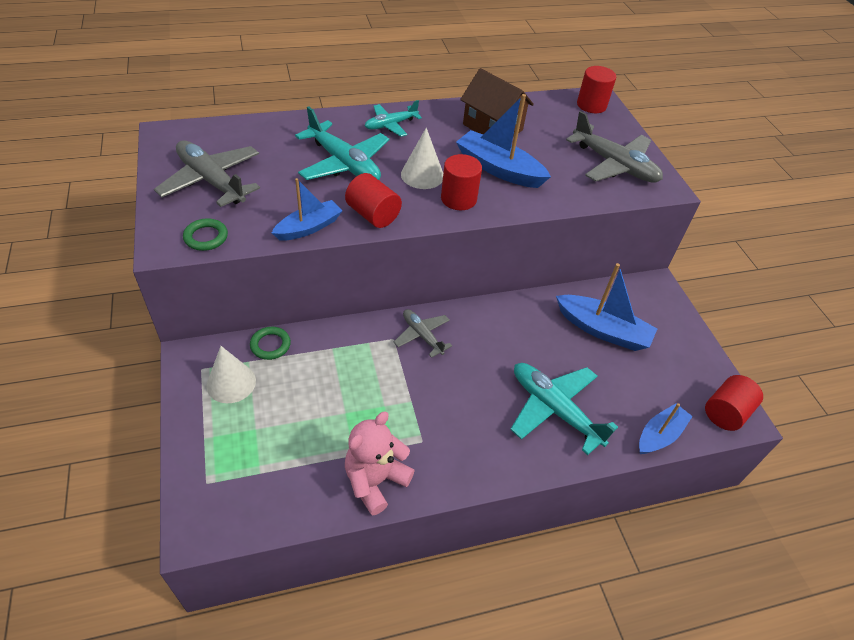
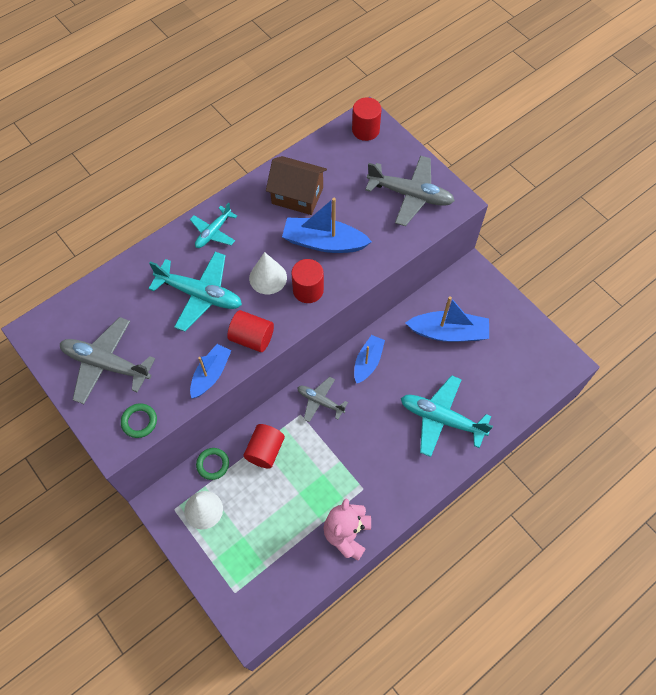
camera: 20 degrees left, 15 degrees up
blue boat [639,403,693,454] -> blue boat moved to [354,335,385,383]
red cylinder [705,375,763,431] -> red cylinder moved to [243,424,285,469]

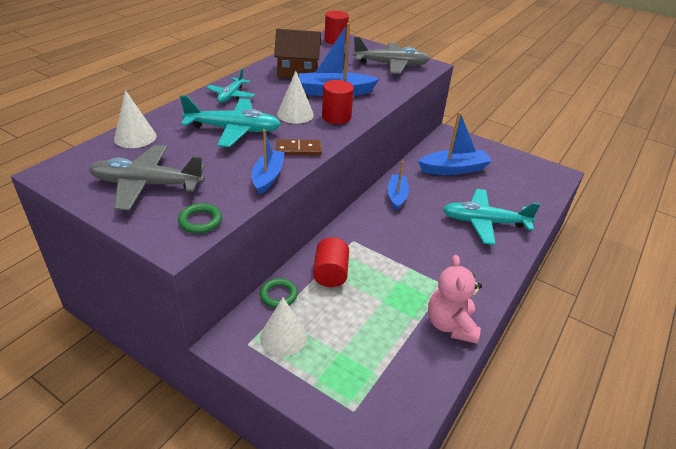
camera: 20 degrees left, 25 degrees down
red cylinder [227,310,274,352] -> brown domino [276,139,322,156]
grey plane [297,377,348,422] -> none
none -> white cone [114,90,157,148]

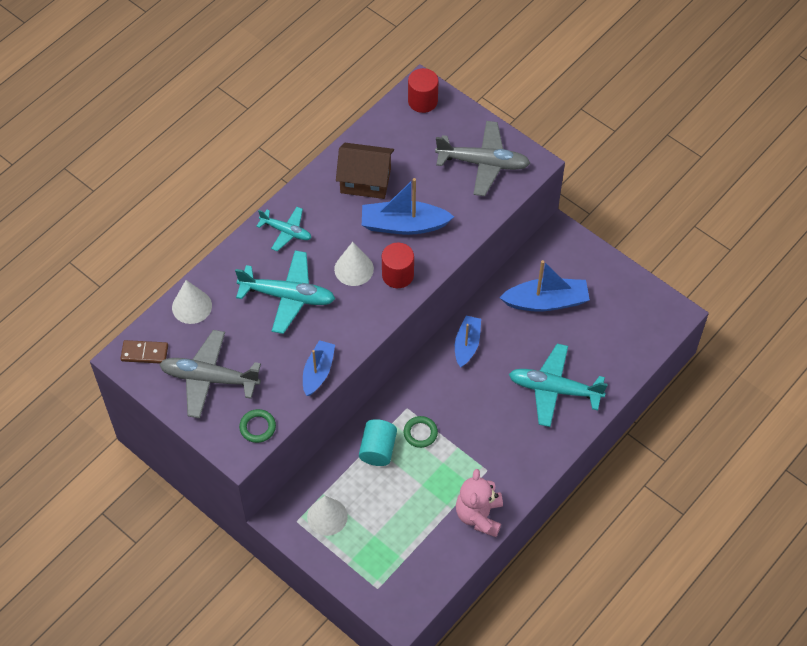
camera: 10 degrees right, 20 degrees up
turquoise plane [206,69,255,103] -> turquoise plane turned 90 degrees counterclockwise [256,207,311,251]
green ring [260,278,298,308] -> green ring moved to [403,416,438,448]
brown domino [276,139,322,156] -> brown domino moved to [120,340,168,363]
red cylinder [313,237,349,287] -> turquoise cylinder [359,419,397,466]

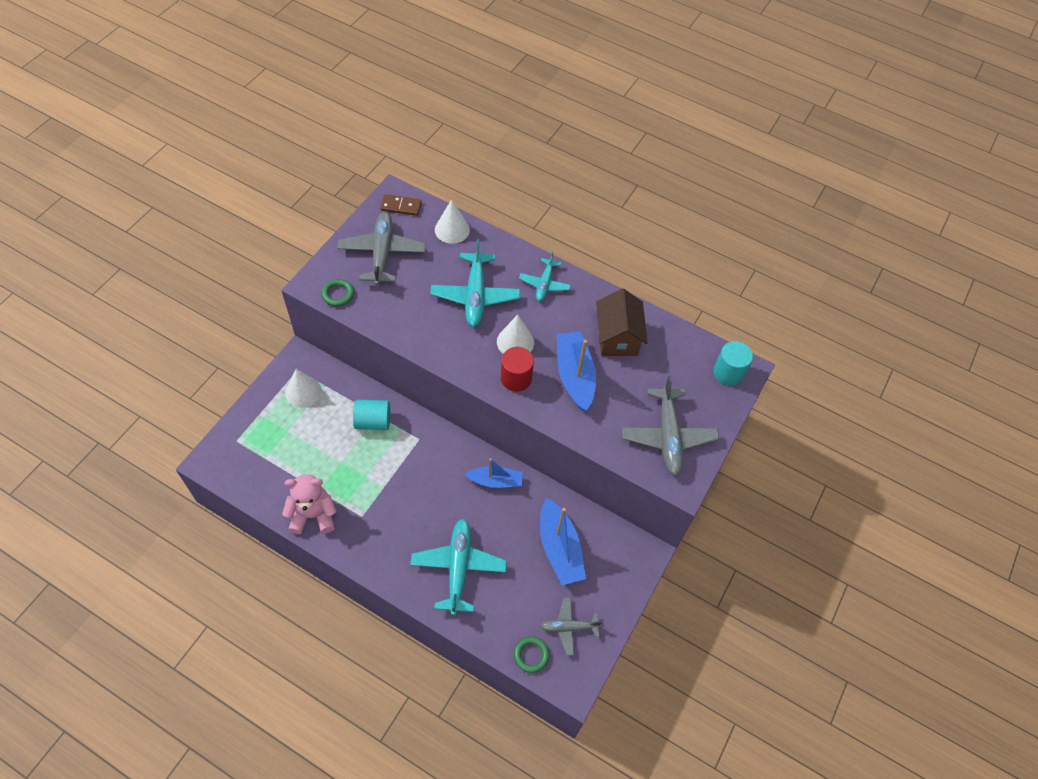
camera: 75 degrees right, 0 degrees up
brown domino [120,340,168,363] -> brown domino turned 75 degrees counterclockwise [380,194,421,216]
blue boat [303,340,335,396] -> none
green ring [403,416,438,448] -> green ring moved to [514,636,550,673]
red cylinder [408,68,439,113] -> turquoise cylinder [713,341,753,385]
none -> grey plane [541,597,603,656]

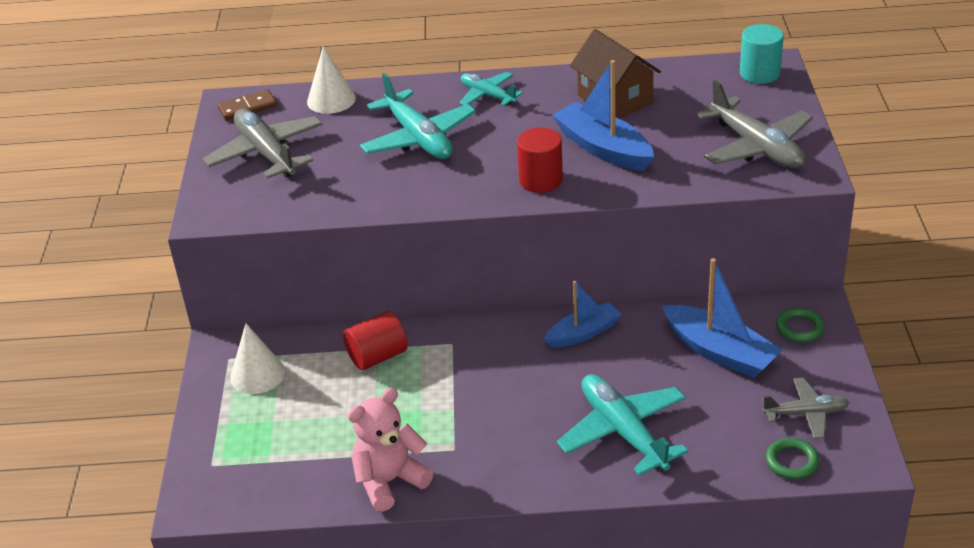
camera: 25 degrees left, 20 degrees down
green ring [321,279,354,306] -> green ring moved to [776,308,825,343]
turquoise cylinder [353,400,390,430] -> red cylinder [343,311,408,370]
white cone [497,315,534,354] -> none
turquoise plane [519,252,571,301] -> turquoise plane turned 150 degrees clockwise [459,72,523,106]
grey plane [541,597,603,656] -> grey plane turned 150 degrees counterclockwise [762,377,849,439]

